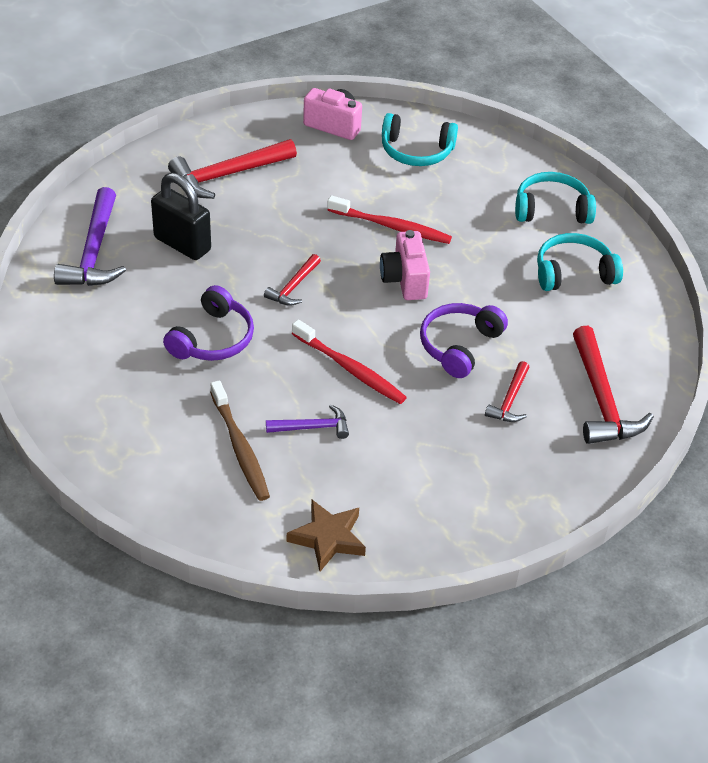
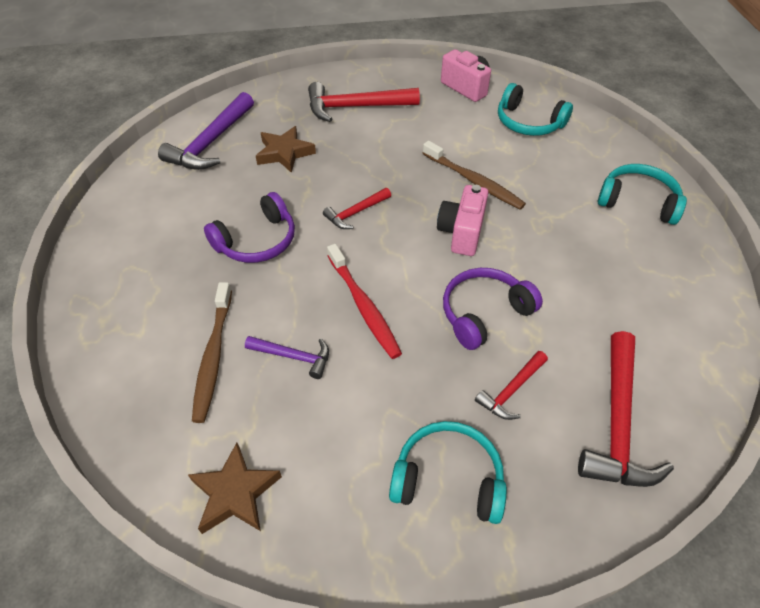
camera: 25 degrees right, 5 degrees up
black padlock [151,173,211,260] -> brown star [256,126,316,173]
red toothbrush [327,195,452,244] -> brown toothbrush [423,141,526,210]
turquoise headphones [537,233,623,291] -> turquoise headphones moved to [389,421,507,524]

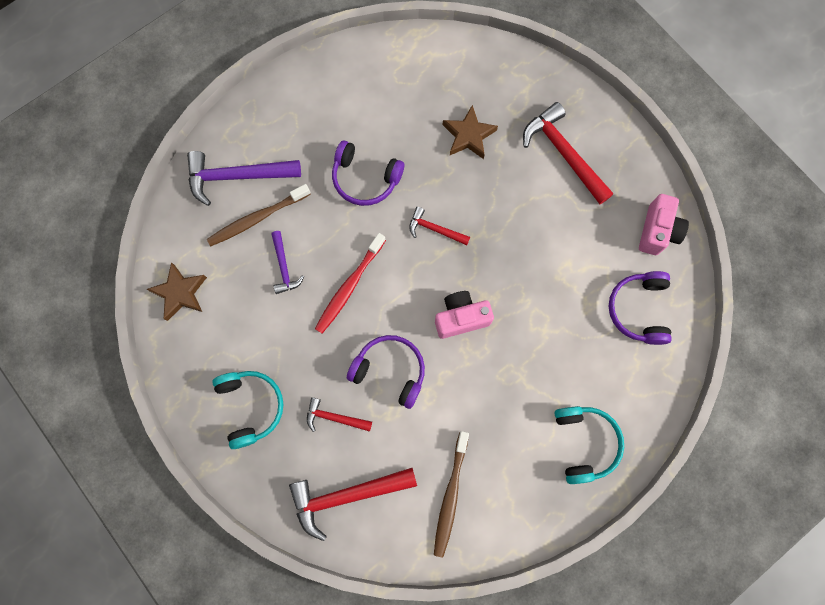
camera: 60 degrees right, 25 degrees up
purple hammer [158,92,254,170] -> purple hammer moved to [187,151,301,206]
brown toothbrush [423,141,526,210] -> brown toothbrush moved to [434,431,469,558]
turquoise headphones [498,83,573,136] -> purple headphones [609,271,672,345]

